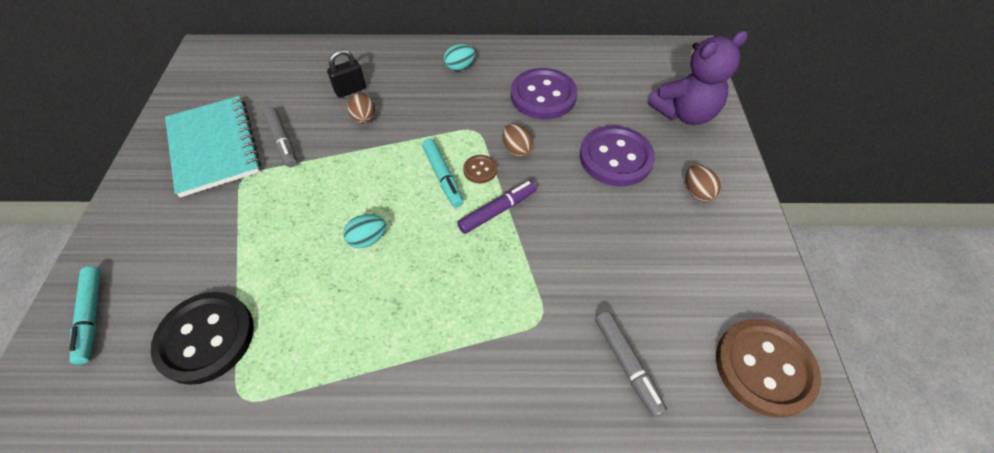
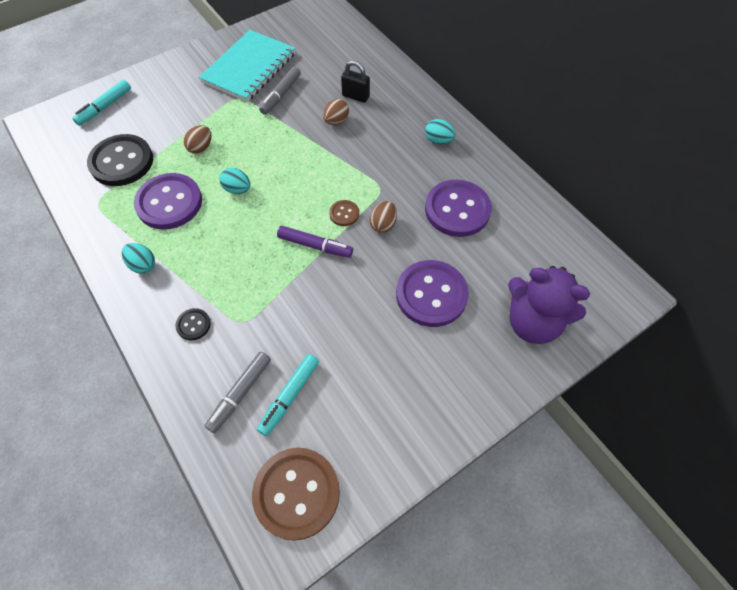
camera: 55 degrees right, 5 degrees up
turquoise marker [422,139,464,207] -> turquoise marker moved to [257,354,319,436]
brown egg [685,165,721,202] -> brown egg moved to [183,125,212,154]
none -> turquoise egg [122,243,155,274]
none -> purple button [134,173,202,230]
none -> black button [176,308,211,340]

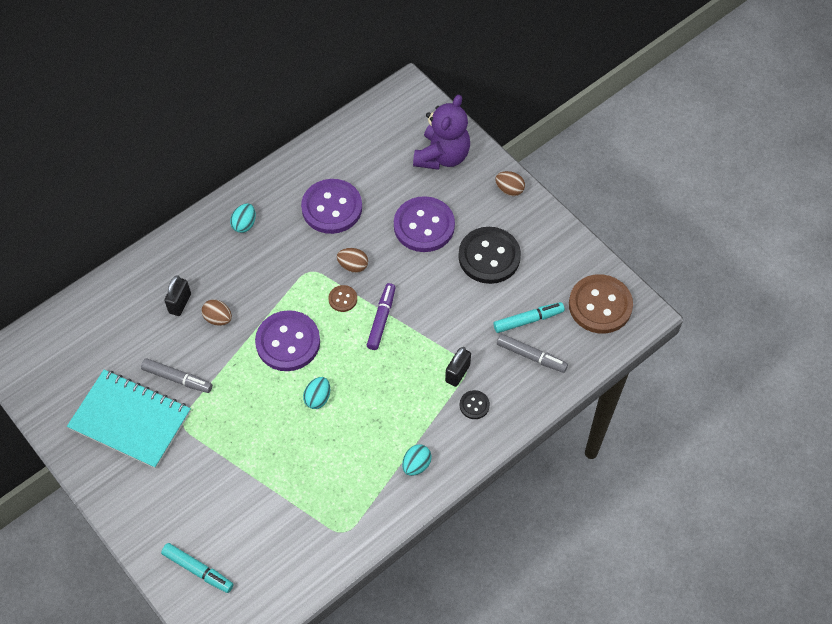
camera: 95 degrees left, 0 degrees up
black button [87,134,153,186] -> black button moved to [458,227,521,284]
purple button [134,173,202,230] -> purple button moved to [255,310,320,371]
brown egg [183,125,212,154] -> brown egg moved to [495,171,525,196]
turquoise marker [257,354,319,436] -> turquoise marker turned 45 degrees counterclockwise [493,302,565,333]
none -> black padlock [445,347,471,387]

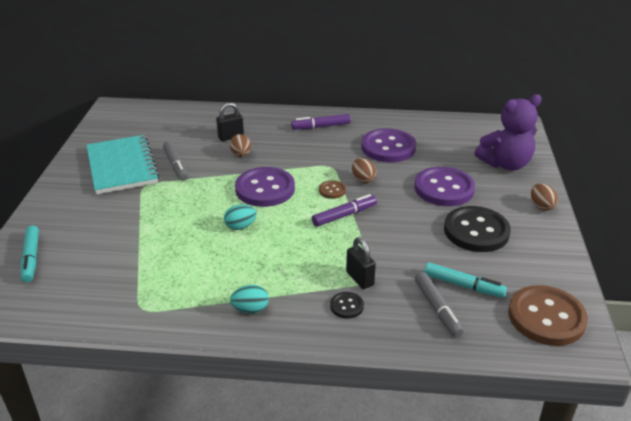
camera: 45 degrees right, 25 degrees down
turquoise egg [230,203,256,233] -> purple marker [291,114,351,130]
black padlock [445,347,471,387] -> black padlock turned 75 degrees clockwise [346,237,376,289]

